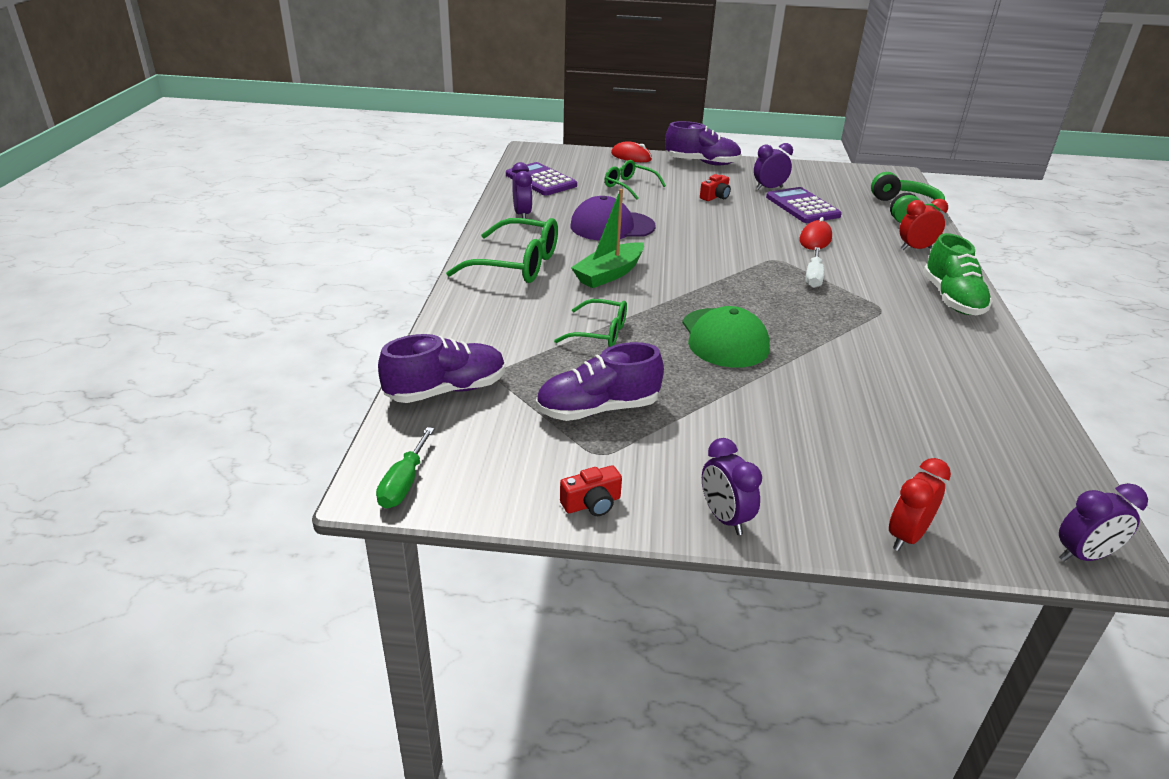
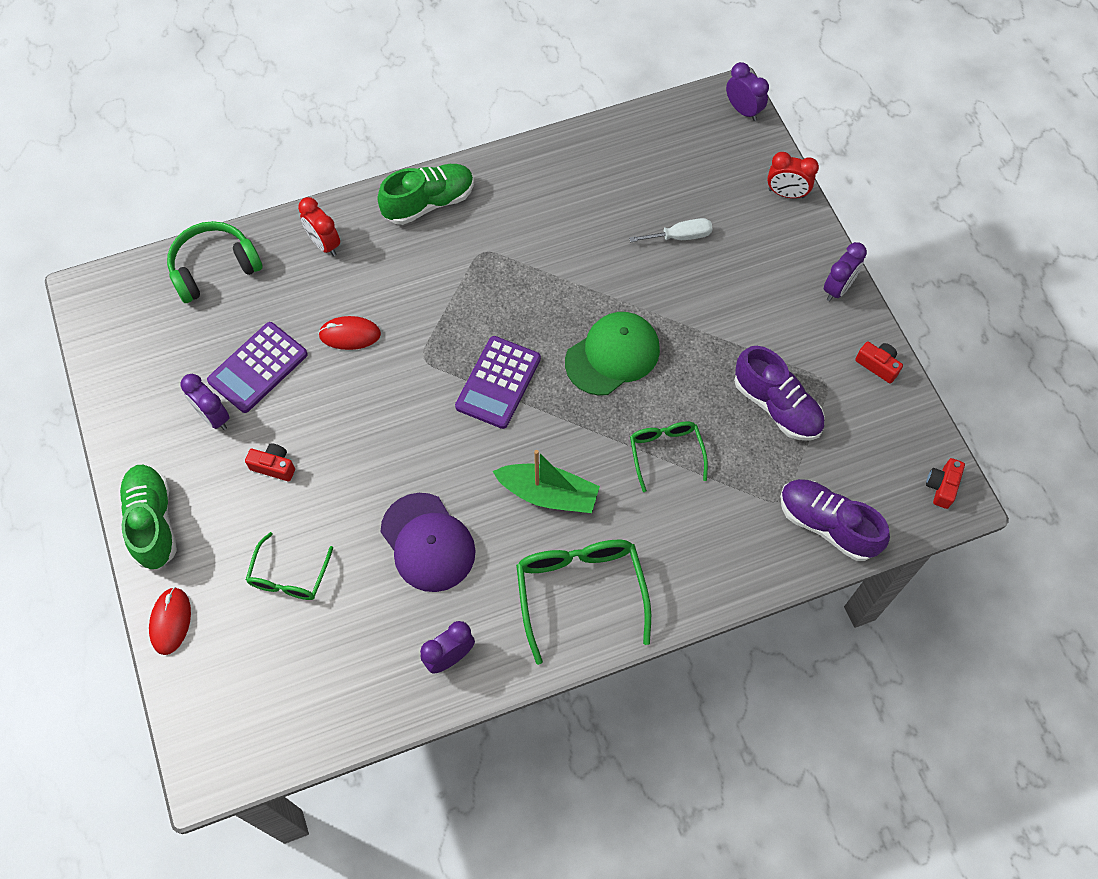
camera: 115 degrees left, 30 degrees up
green screwdriver [376,427,434,509] -> red camera [926,458,965,509]
purple calculator [506,162,577,195] -> purple calculator moved to [455,336,541,429]
purple shoe [665,121,742,165] -> green shoe [118,465,177,570]
white screwdriver [805,247,824,288] -> white screwdriver moved to [629,218,713,242]

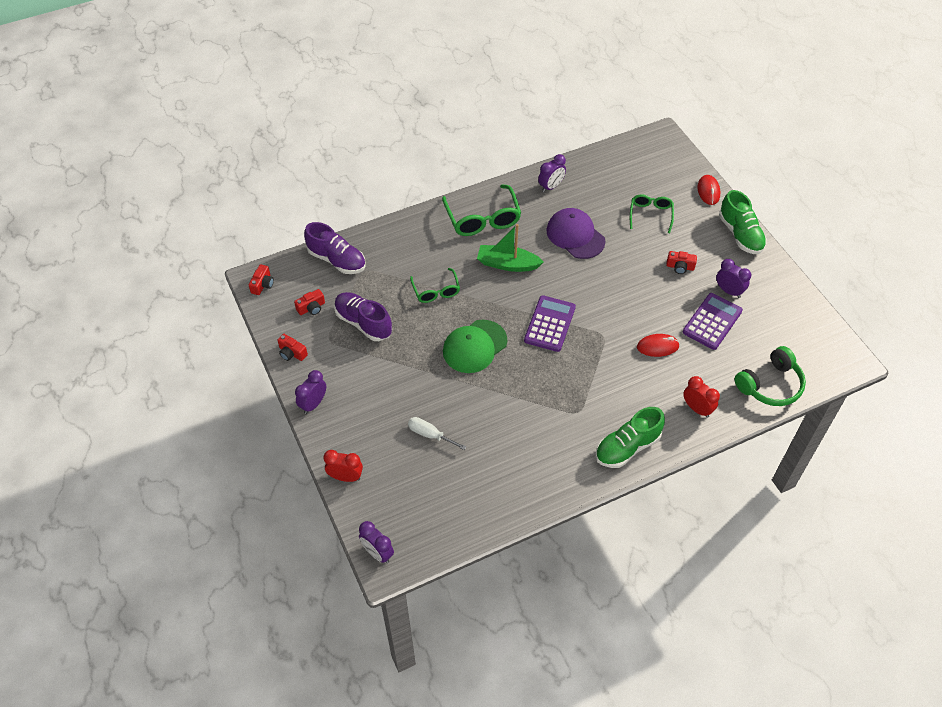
camera: 175 degrees right, 10 degrees down
white screwdriver [629,218,713,242] -> white screwdriver turned 45 degrees clockwise [408,417,466,450]
none -> red camera [294,289,325,315]

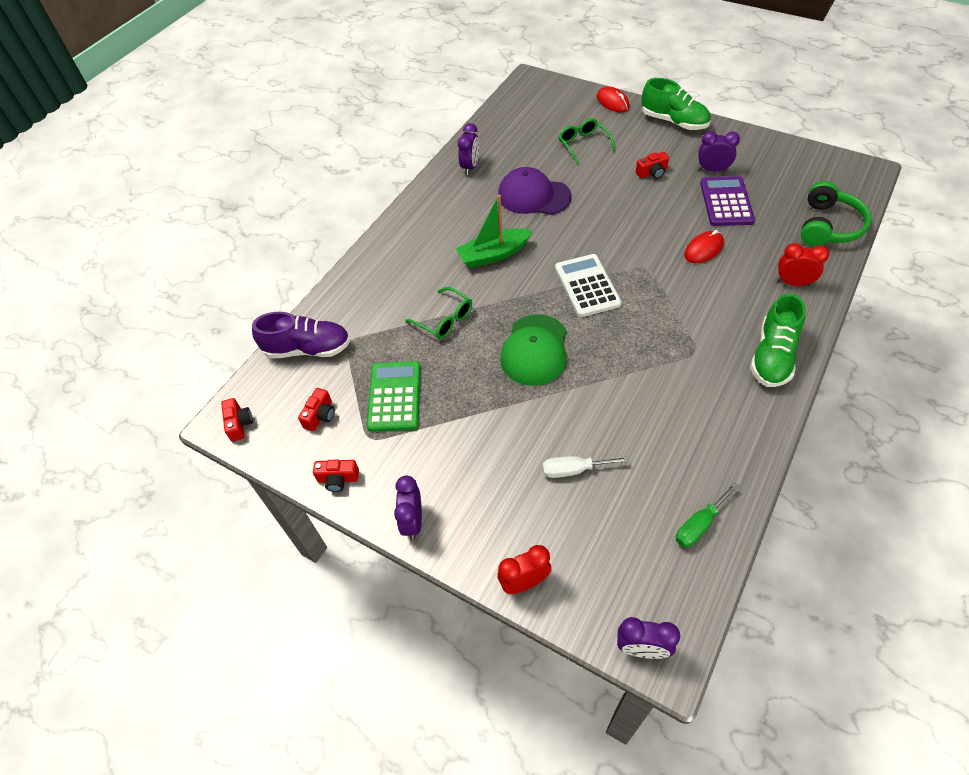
camera: 30 degrees left, 0 degrees up
purple shoe [334,292,392,341] -> green calculator [367,361,421,432]
green glasses [442,184,521,236] -> none
purple calculator [524,295,576,352] -> white calculator [555,254,622,317]
none -> green screwdriver [676,482,739,547]

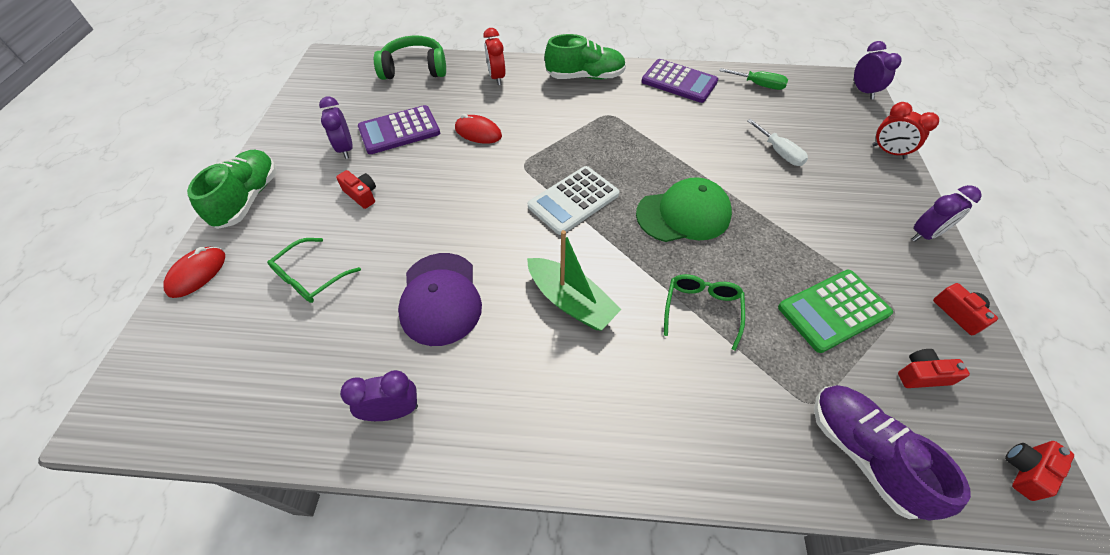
camera: 120 degrees left, 0 degrees up
none -> purple calculator [641,59,718,103]

